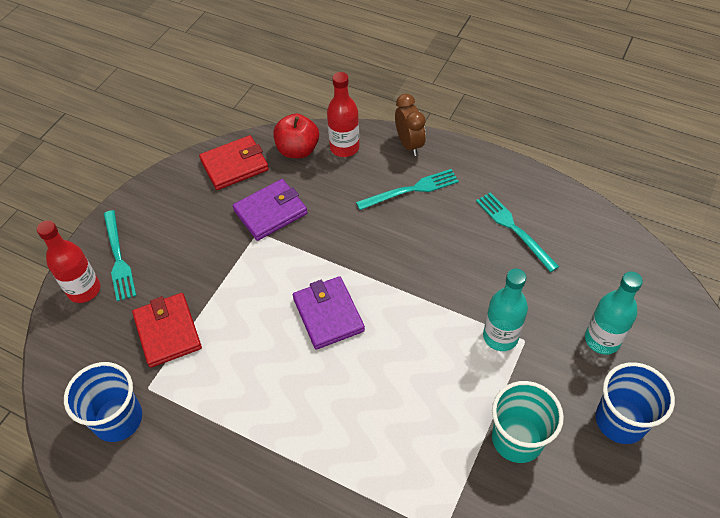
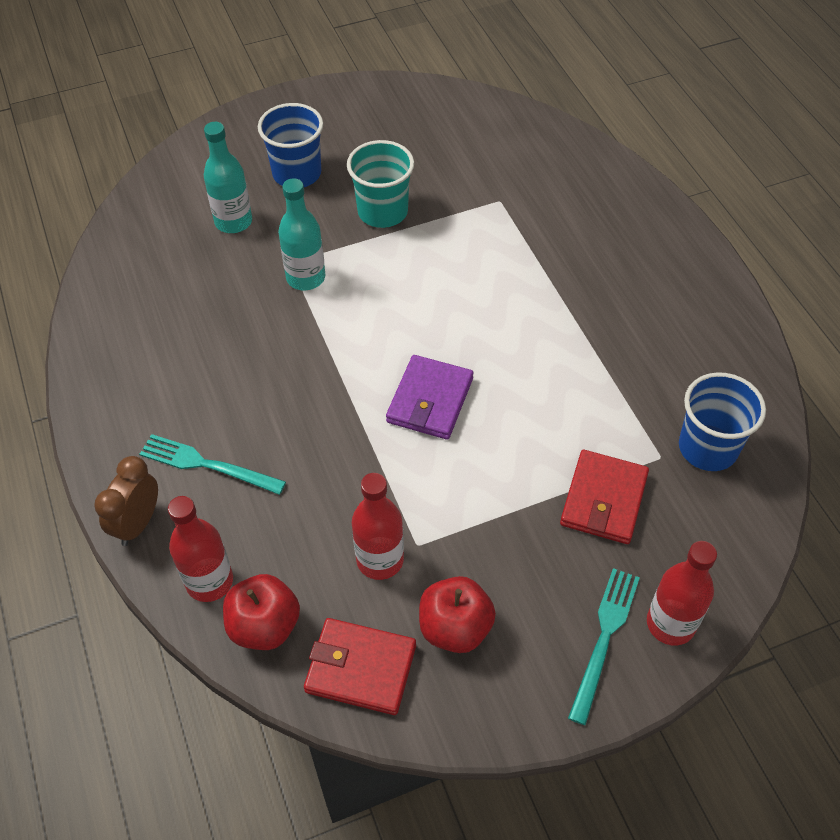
camera: 140 degrees left, 0 degrees up
purple wallet [233,179,308,241] -> red bottle [352,473,404,580]
turquoise fork [476,192,559,272] -> none
none -> red apple [419,576,496,653]

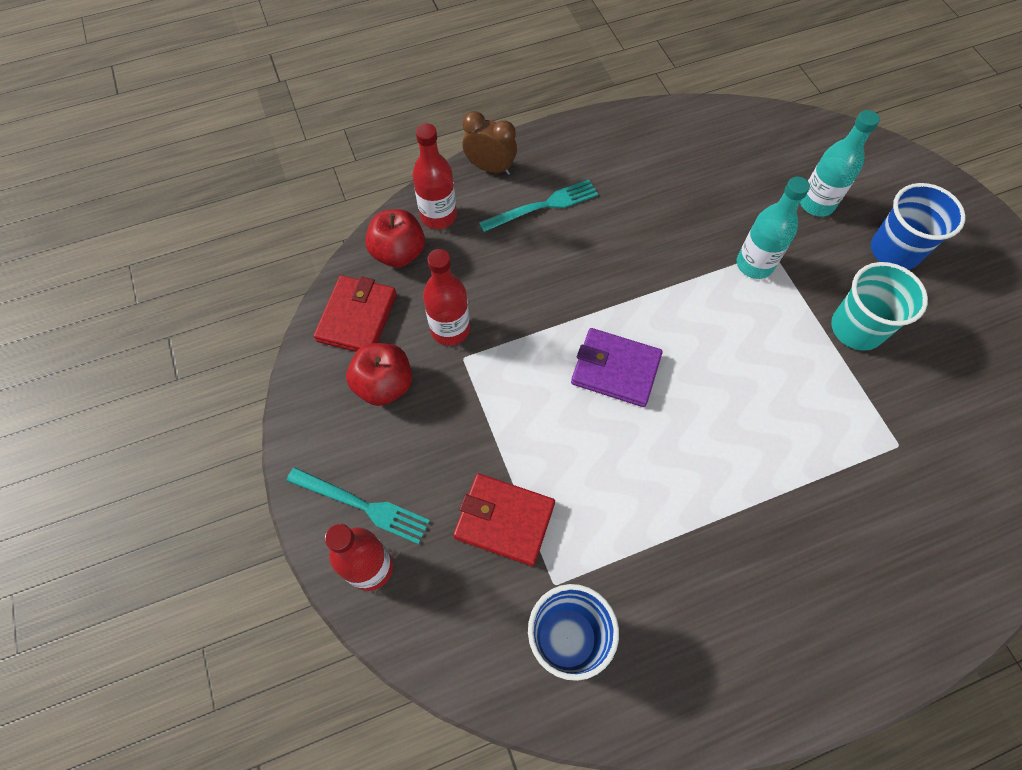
camera: 90 degrees right, 10 degrees up
turquoise fork [139,434,286,495] -> turquoise fork turned 45 degrees clockwise [479,179,598,232]

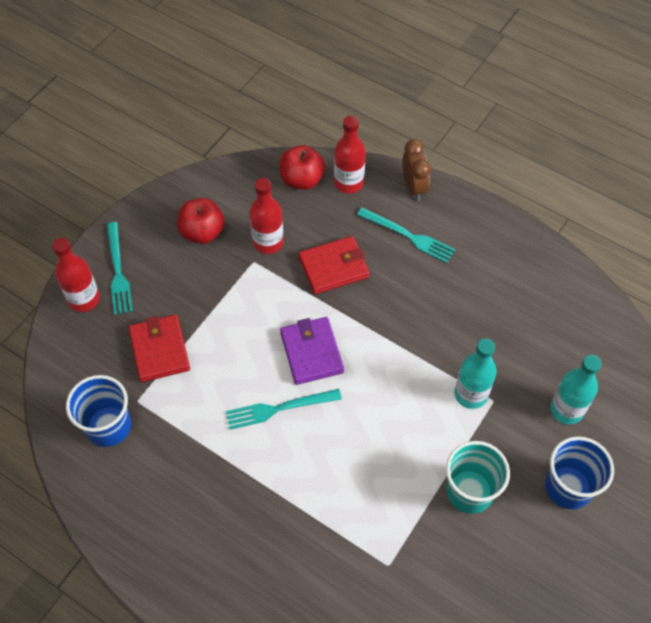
camera: 55 degrees right, 5 degrees down
red wallet [313,275,397,352] -> red wallet moved to [299,236,370,294]
none -> turquoise fork [226,389,342,430]

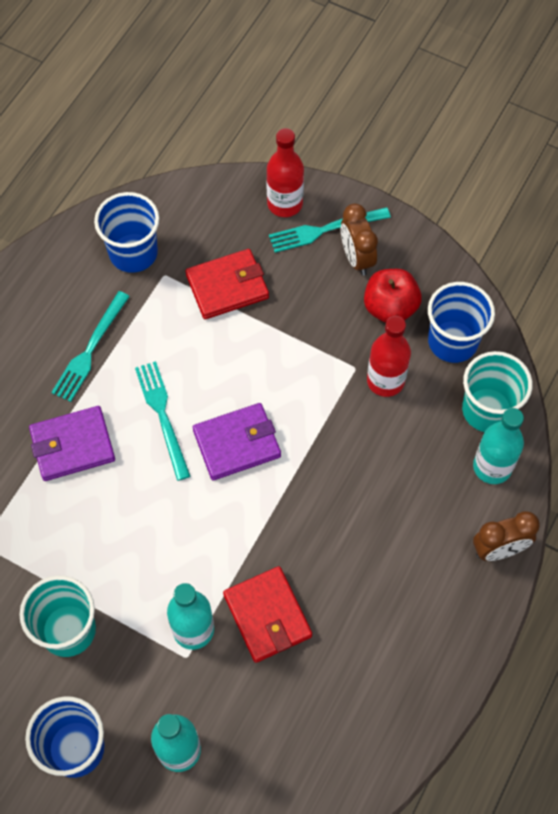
camera: 85 degrees right, 5 degrees up
red apple [279,145,325,190] -> turquoise cup [462,351,533,432]
red wallet [299,236,370,294] -> red wallet moved to [223,566,312,663]
red bottle [334,116,366,193] -> turquoise bottle [473,408,524,484]
turquoise fork [357,208,455,263] -> turquoise fork moved to [51,291,130,402]
none -> purple wallet [29,406,115,481]
none -> brown clock [341,203,378,276]
none -> blue cup [428,282,495,363]

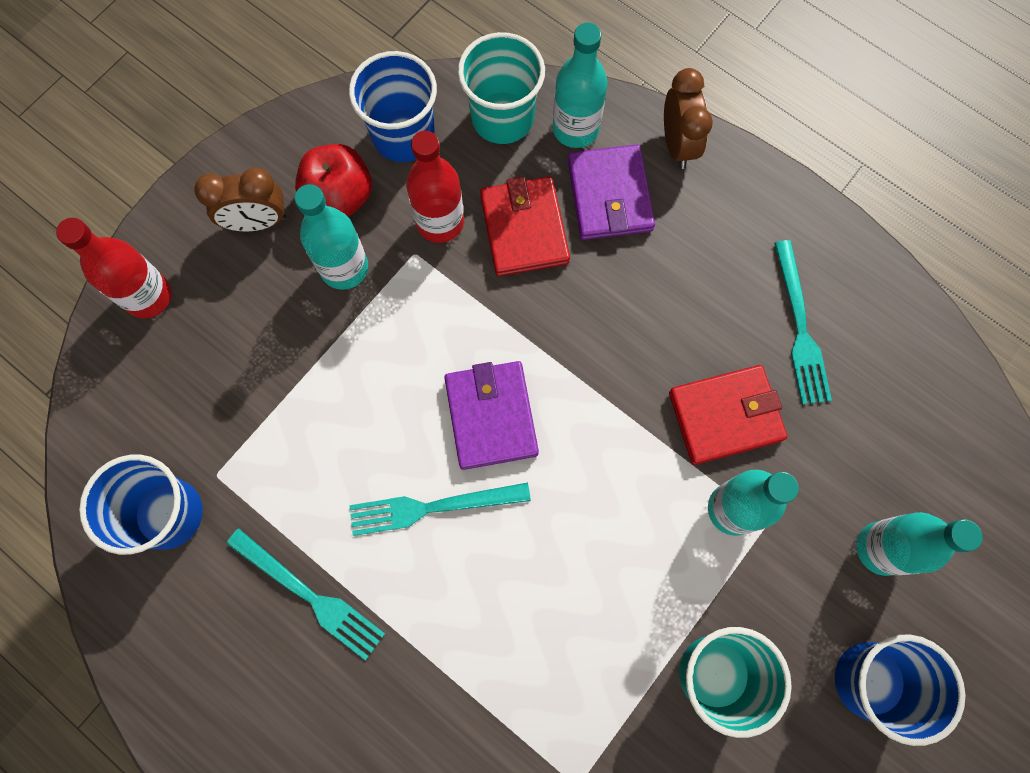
camera: 80 degrees left, 10 degrees up
purple wallet [29,406,115,481] -> purple wallet moved to [568,144,655,240]
red wallet [185,249,269,319] -> red wallet moved to [480,177,570,276]
turquoise fork [269,207,391,253] -> turquoise fork moved to [774,240,832,405]
none -> turquoise bottle [295,184,368,290]

